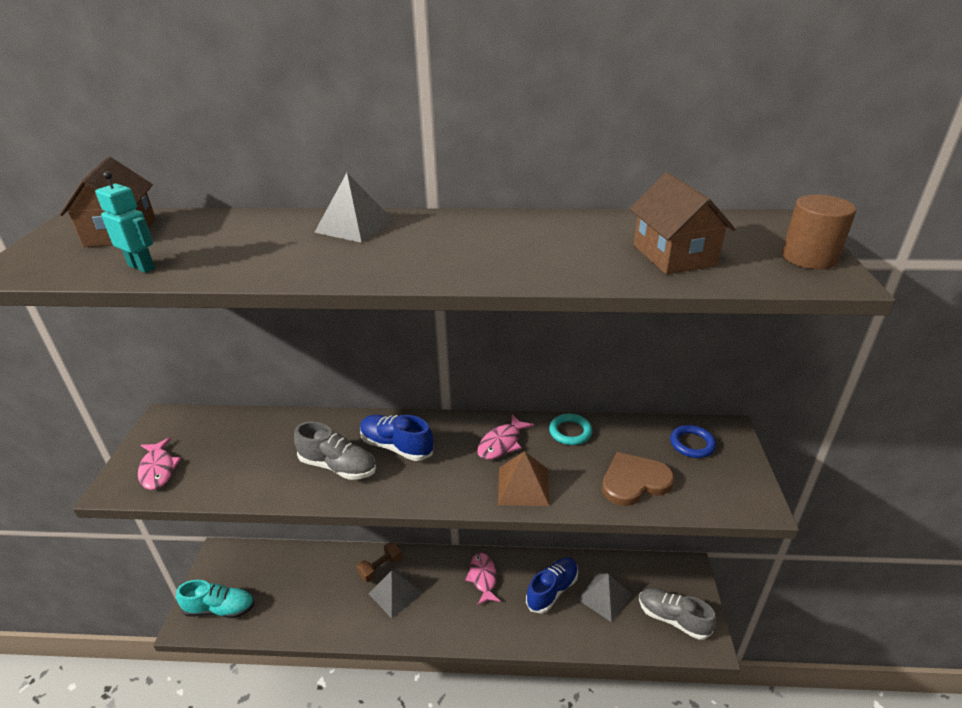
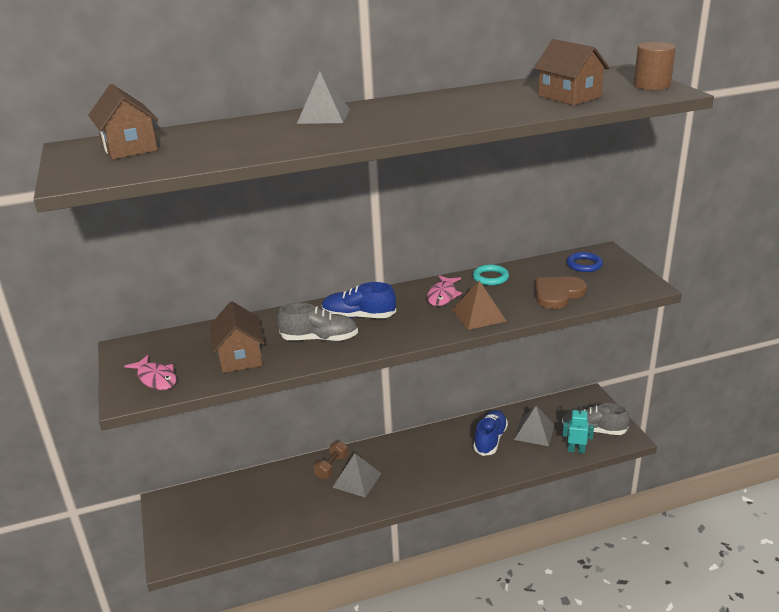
camera: 20 degrees left, 5 degrees down
turquoise robot [95,171,155,273] -> turquoise robot moved to [563,406,594,453]
turquoise shoe [176,580,254,618] -> none
pink fish [465,553,501,606] -> none
none -> brown house [210,301,265,373]

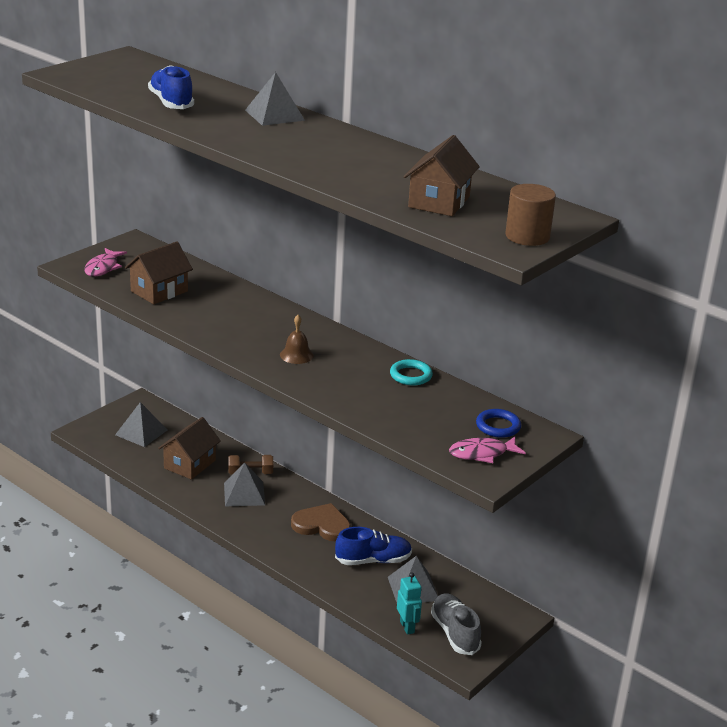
camera: 55 degrees right, 0 degrees up
brown house [88,84,158,159] -> brown house moved to [158,417,221,480]
grey shoe [277,303,358,342] -> none
blue shoe [322,282,396,318] -> blue shoe moved to [148,65,194,109]
pink fish [427,275,462,306] -> pink fish moved to [449,437,526,463]
brown pyramid [452,280,506,330] -> none
brown heart [536,276,587,309] -> brown heart moved to [291,503,351,541]
none -> grey pyramid [115,402,167,447]
none -> brown bell [280,315,314,364]

